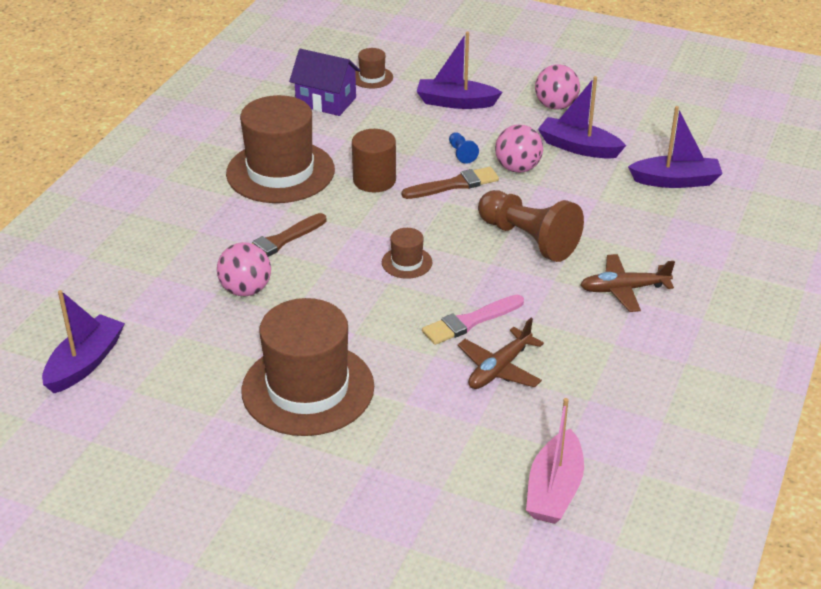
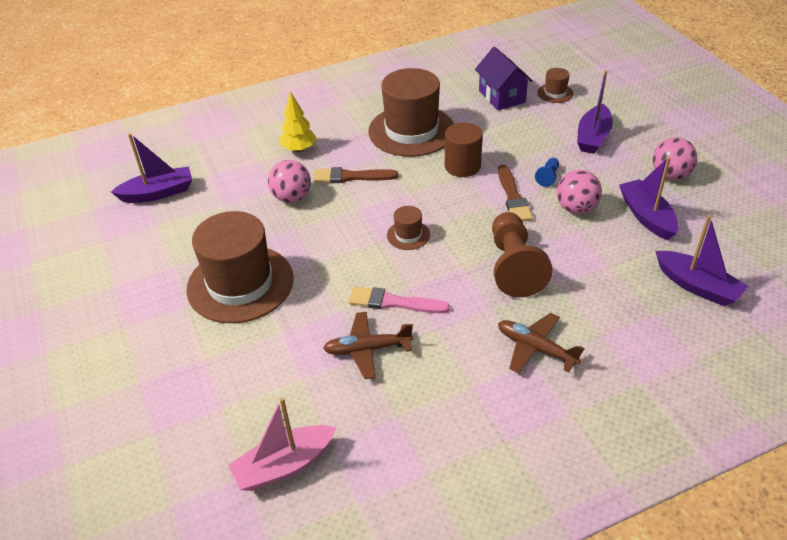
camera: 45 degrees right, 5 degrees up
brown brush [402,167,499,199] -> brown brush turned 60 degrees clockwise [498,165,533,221]
purple boat [416,31,503,109] -> purple boat turned 120 degrees counterclockwise [577,70,613,154]
none -> yellow tree [280,91,317,152]

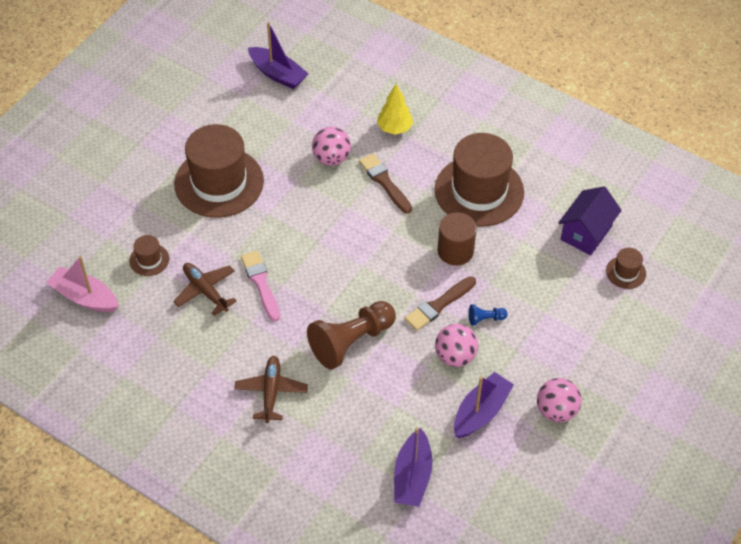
camera: 55 degrees right, 10 degrees up
brown hat [387,206,430,250] -> brown hat moved to [129,235,169,276]
purple boat [577,70,613,154] -> none

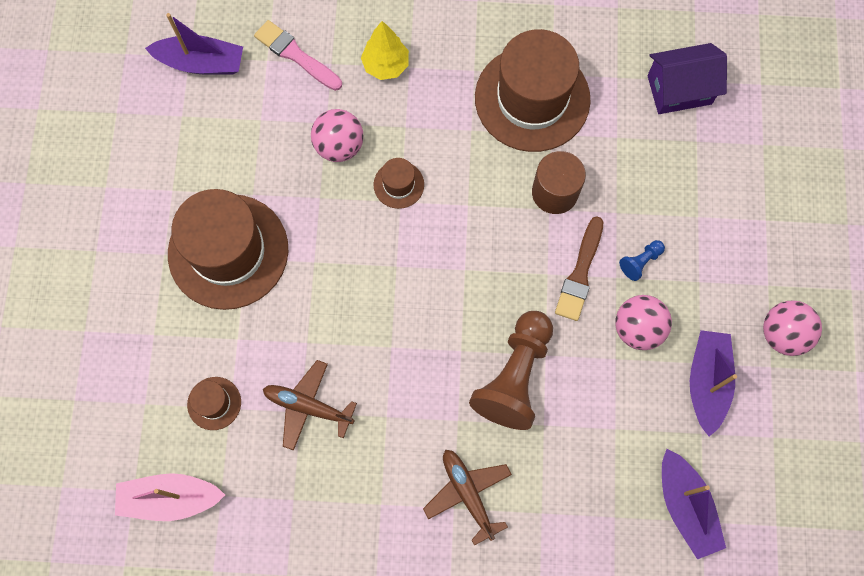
camera: 30 degrees left, 20 degrees up
pink brush [241,250,280,321] -> pink brush moved to [254,20,342,91]
brown brush [359,153,412,214] -> none
purple house [558,187,622,255] -> purple house turned 75 degrees clockwise [647,43,727,114]
brown hat [606,248,646,289] -> brown hat moved to [374,158,424,209]

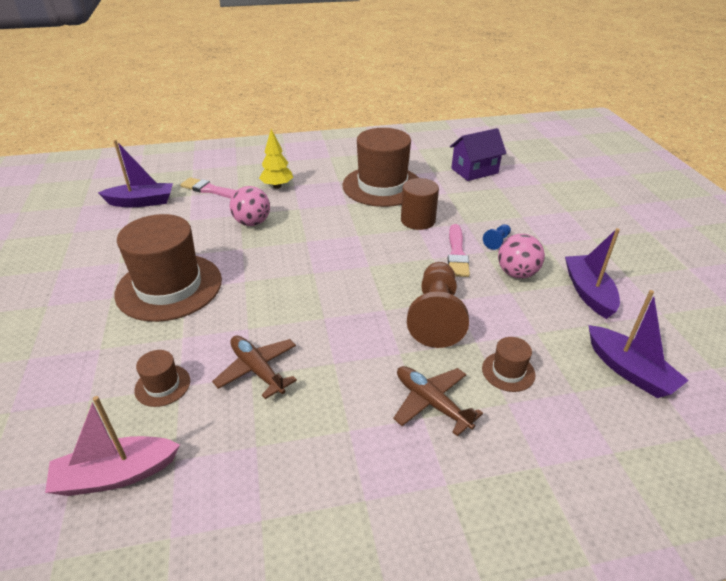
camera: 15 degrees left, 35 degrees down
brown plane [263,360,357,451] -> brown plane turned 45 degrees clockwise [212,336,297,399]
brown hat [374,158,424,209] -> brown hat moved to [482,337,535,392]
brown brush [555,216,603,321] -> pink brush [448,224,470,277]
pink ball [763,300,822,356] -> none

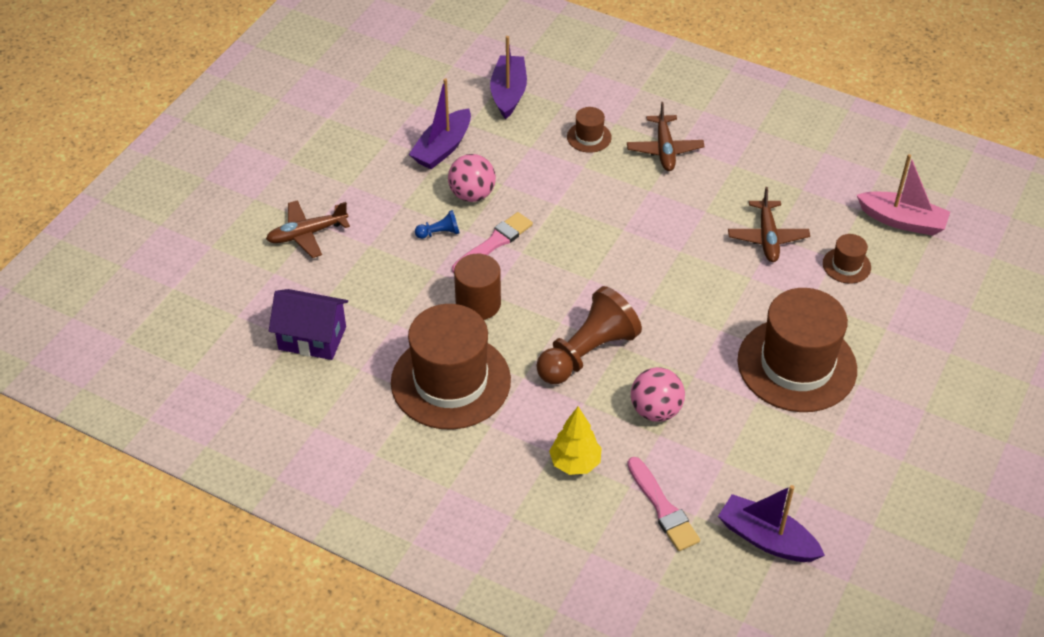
camera: 140 degrees left, 10 degrees up
brown pawn [407,262,469,348] -> brown pawn moved to [536,286,642,384]
none -> brown plane [266,200,350,258]

